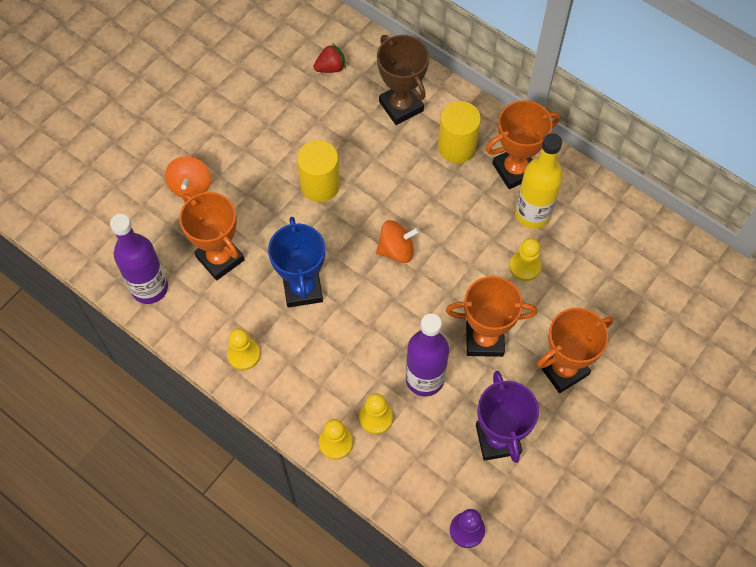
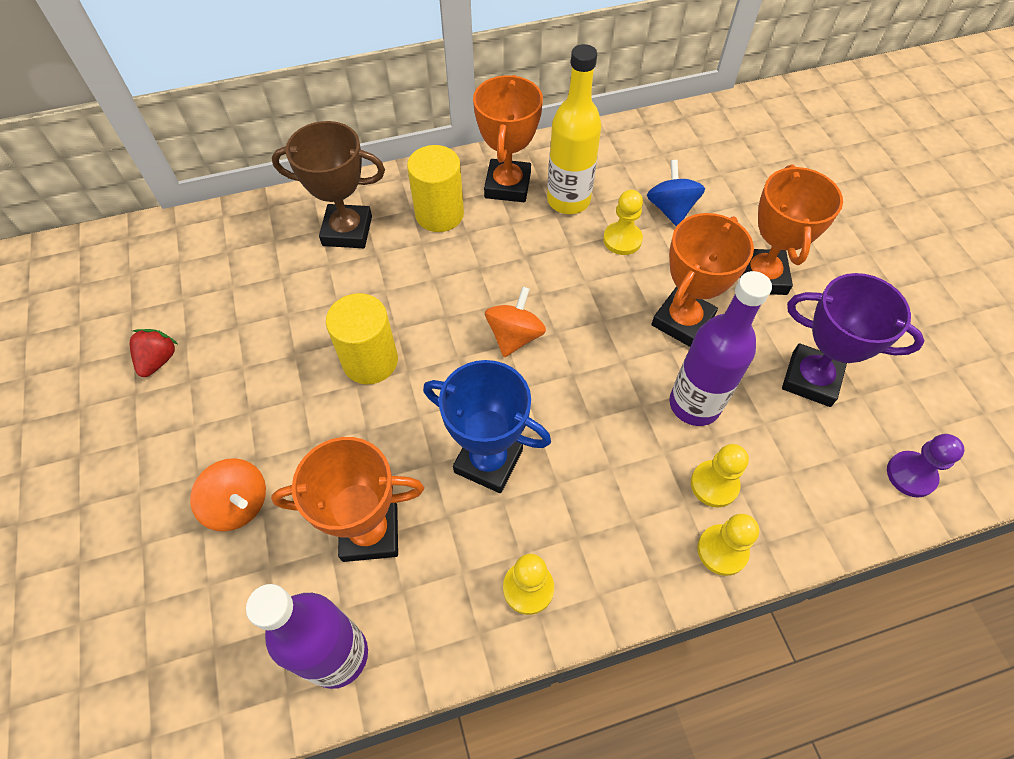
camera: 55 degrees left, 5 degrees down
red strawberry [314,43,346,73] -> red strawberry moved to [130,329,178,377]
none -> blue spinning top [647,160,705,227]

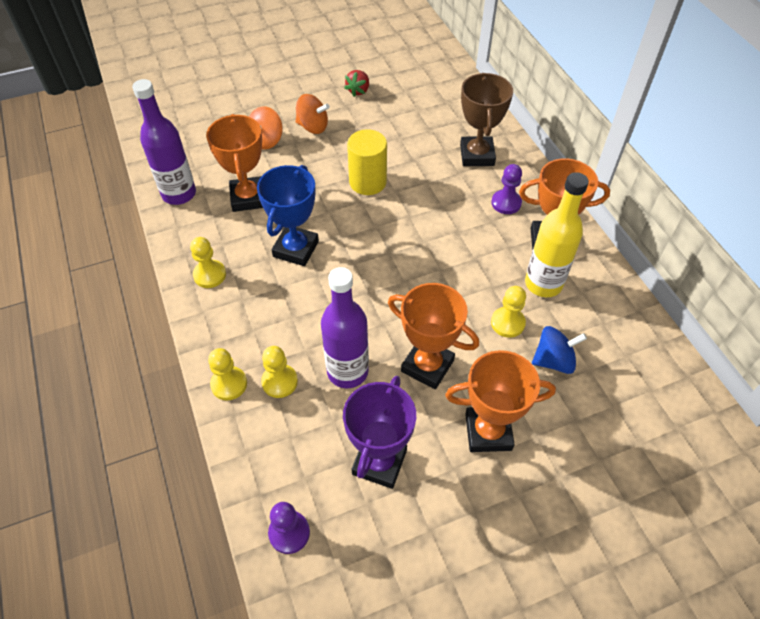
camera: 85 degrees right, 5 degrees down
red strawberry [130,329,178,377] -> red strawberry turned 105 degrees clockwise [344,70,369,97]
yellow cylinder [407,145,464,232] -> purple pawn [491,164,522,214]
orange spinning top [485,287,546,357] -> orange spinning top moved to [296,94,330,134]

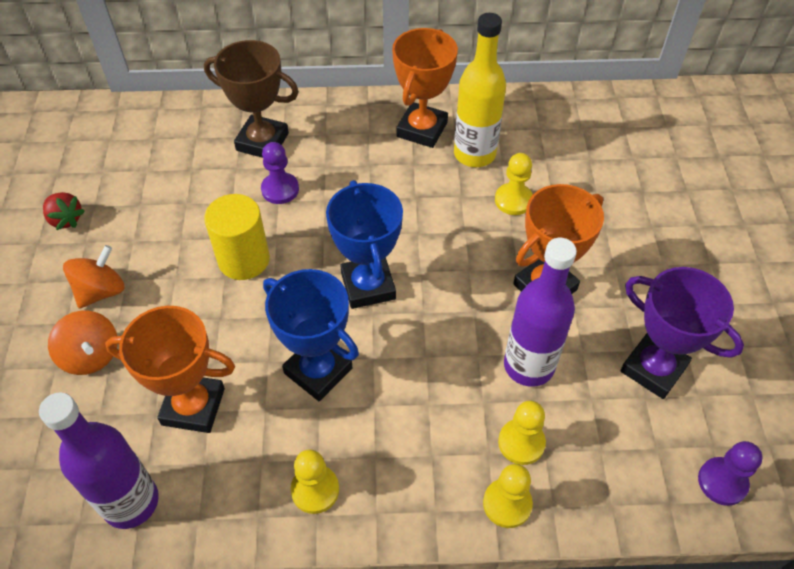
camera: 70 degrees left, 0 degrees up
orange trophy [445,350,556,452] -> none
purple pawn [491,164,522,214] -> purple pawn moved to [261,142,299,204]
blue spinning top [532,326,587,374] -> none
none -> blue trophy [326,180,403,309]

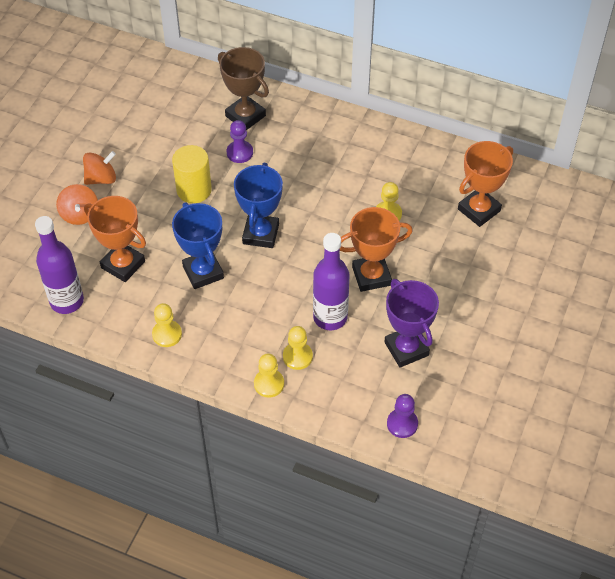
camera: 25 degrees right, 0 degrees up
red strawberry [43,192,85,230] -> none
orange trophy [392,28,458,148] -> orange trophy moved to [458,141,513,227]
yellow bottle [454,13,506,167] -> none

